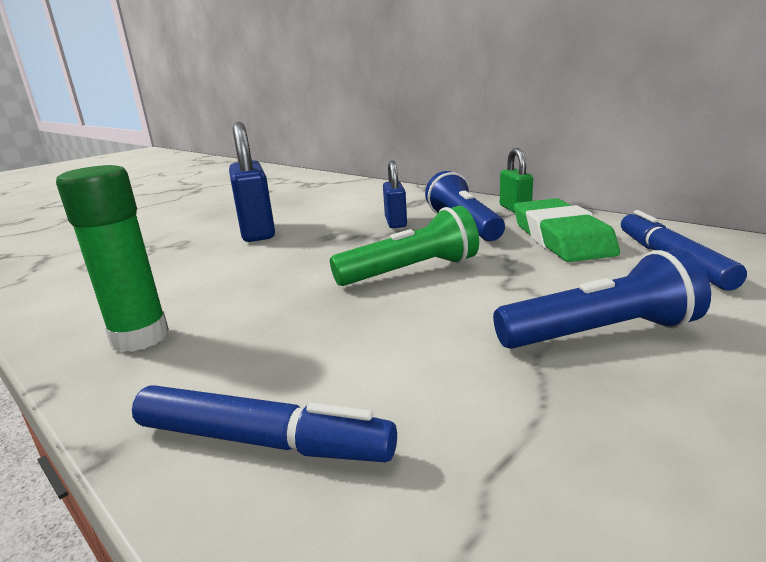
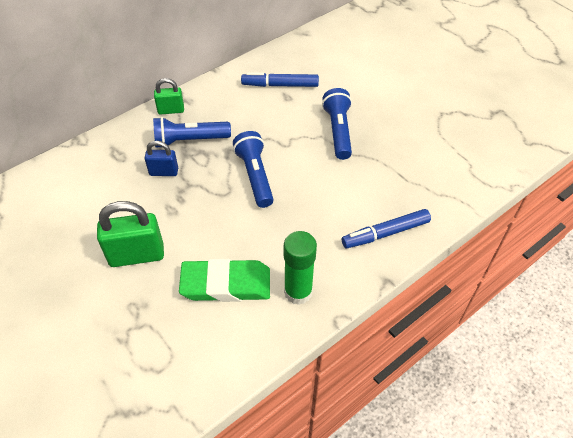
camera: 85 degrees left, 30 degrees up
blue marker [132,385,397,462] -> blue marker turned 135 degrees counterclockwise [342,209,431,248]
blue padlock [229,122,275,242] -> green padlock [97,201,164,267]
green flashlight [330,206,479,286] -> blue flashlight [233,131,274,208]
green eraser [514,198,620,262] -> green eraser moved to [179,259,270,302]

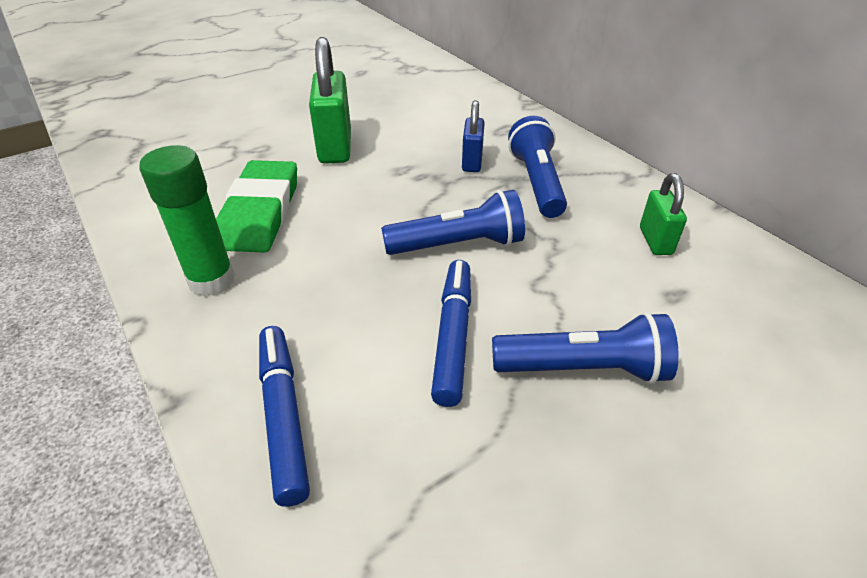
camera: 95 degrees right, 10 degrees down
green padlock [154,78,184,115] -> green padlock moved to [640,173,687,255]
blue marker [241,72,319,87] -> blue marker moved to [431,260,471,407]

